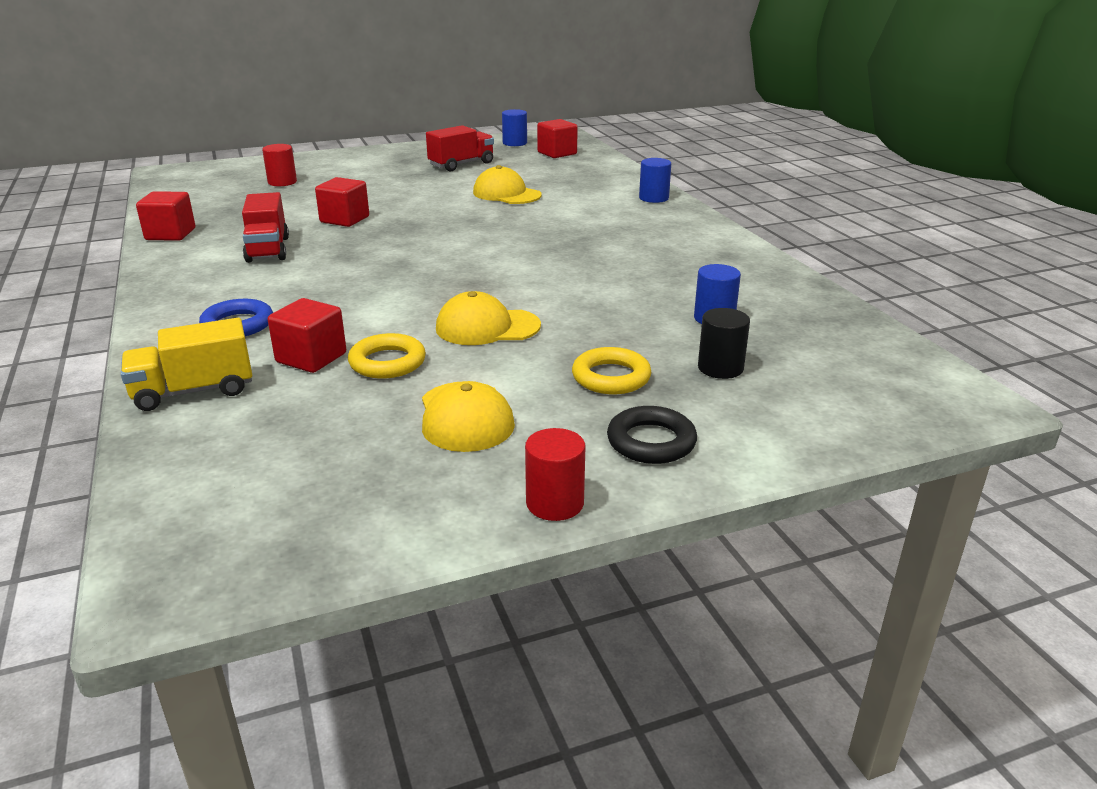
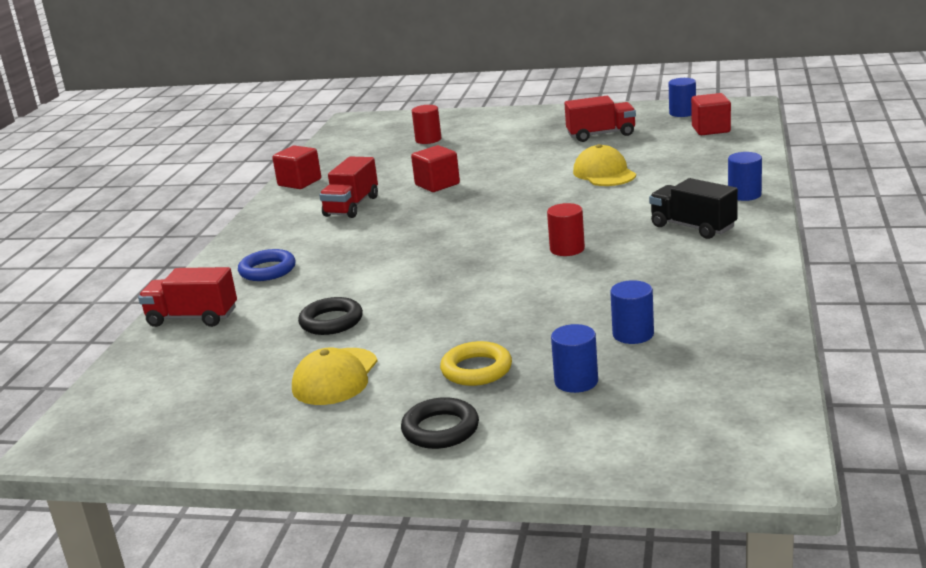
camera: 35 degrees right, 5 degrees down
yellow truck [121,318,252,411] -> red truck [138,267,237,327]
red cube [268,298,346,373] -> none
yellow ring [348,333,426,379] -> black ring [298,297,363,335]
yellow cap [436,291,541,345] -> none
red cylinder [525,428,586,521] -> red cylinder moved to [547,203,585,256]
black cylinder [698,308,750,379] -> blue cylinder [551,324,598,393]
none -> black truck [649,178,738,239]

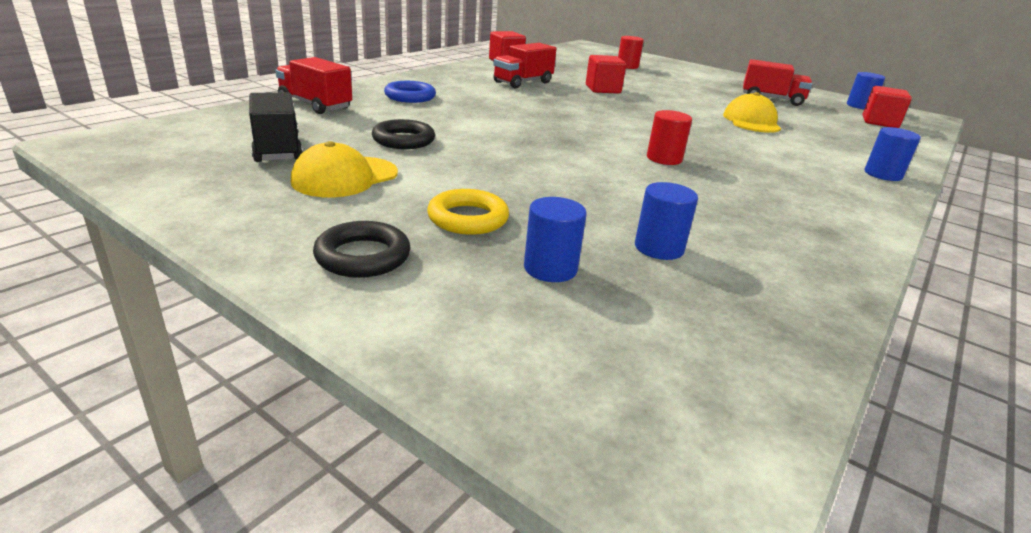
camera: 20 degrees right, 5 degrees up
black truck [649,178,738,239] -> black truck moved to [249,92,303,162]

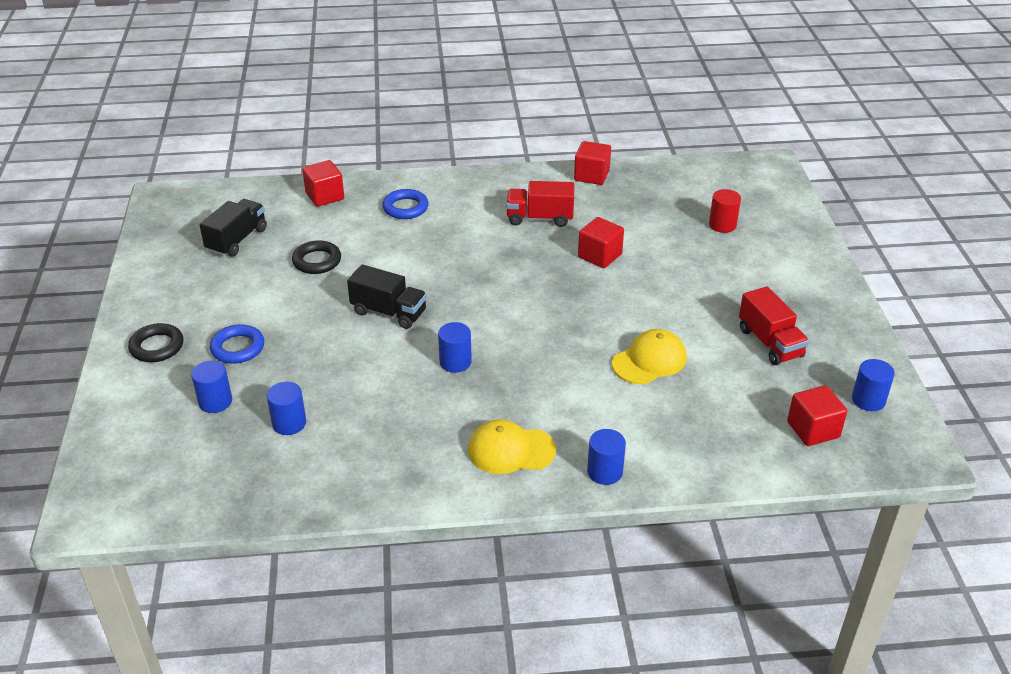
camera: 50 degrees right, 10 degrees up
red truck [275,57,352,114] -> red cube [302,160,344,207]
yellow cap [291,141,398,198] -> yellow cap moved to [468,419,556,474]
yellow ring [427,189,509,235] -> blue ring [210,324,264,364]
red cylinder [647,110,692,165] -> blue cylinder [438,322,472,373]
none -> black truck [347,264,427,329]

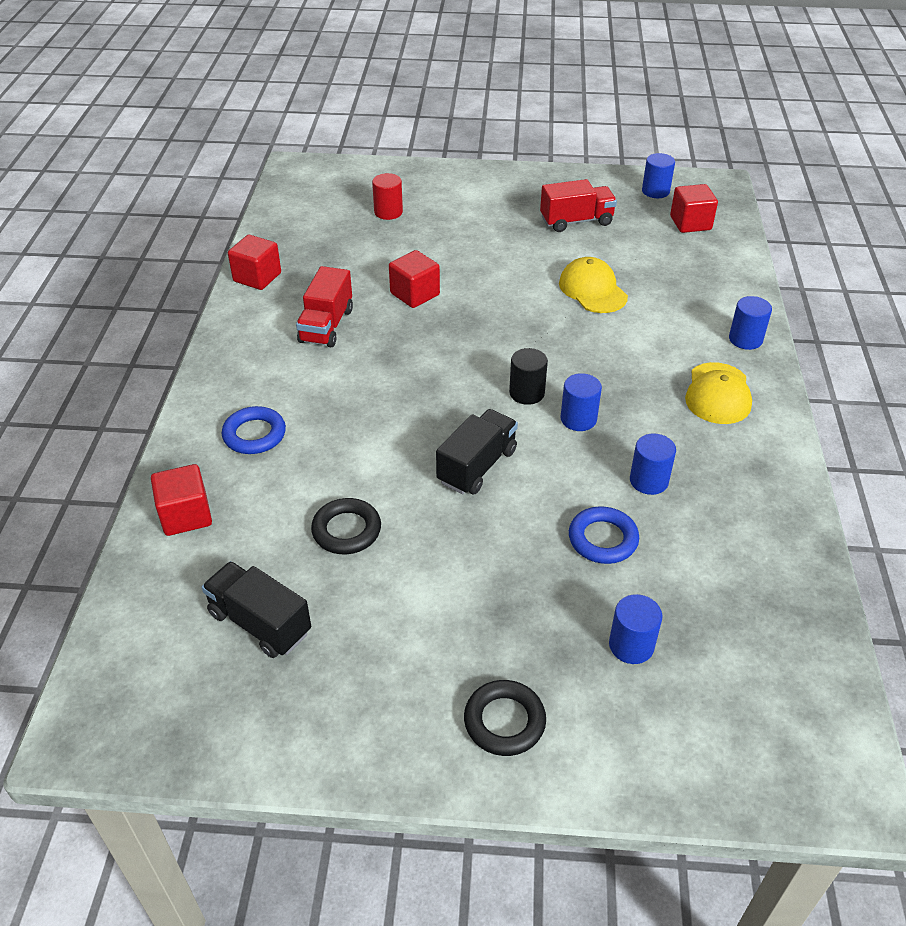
camera: 80 degrees left, 5 degrees up
blue ring [210,324,264,364] -> blue ring moved to [569,506,639,564]
blue cylinder [267,382,306,435] -> blue cylinder moved to [630,433,676,495]
none -> black cylinder [509,348,548,405]

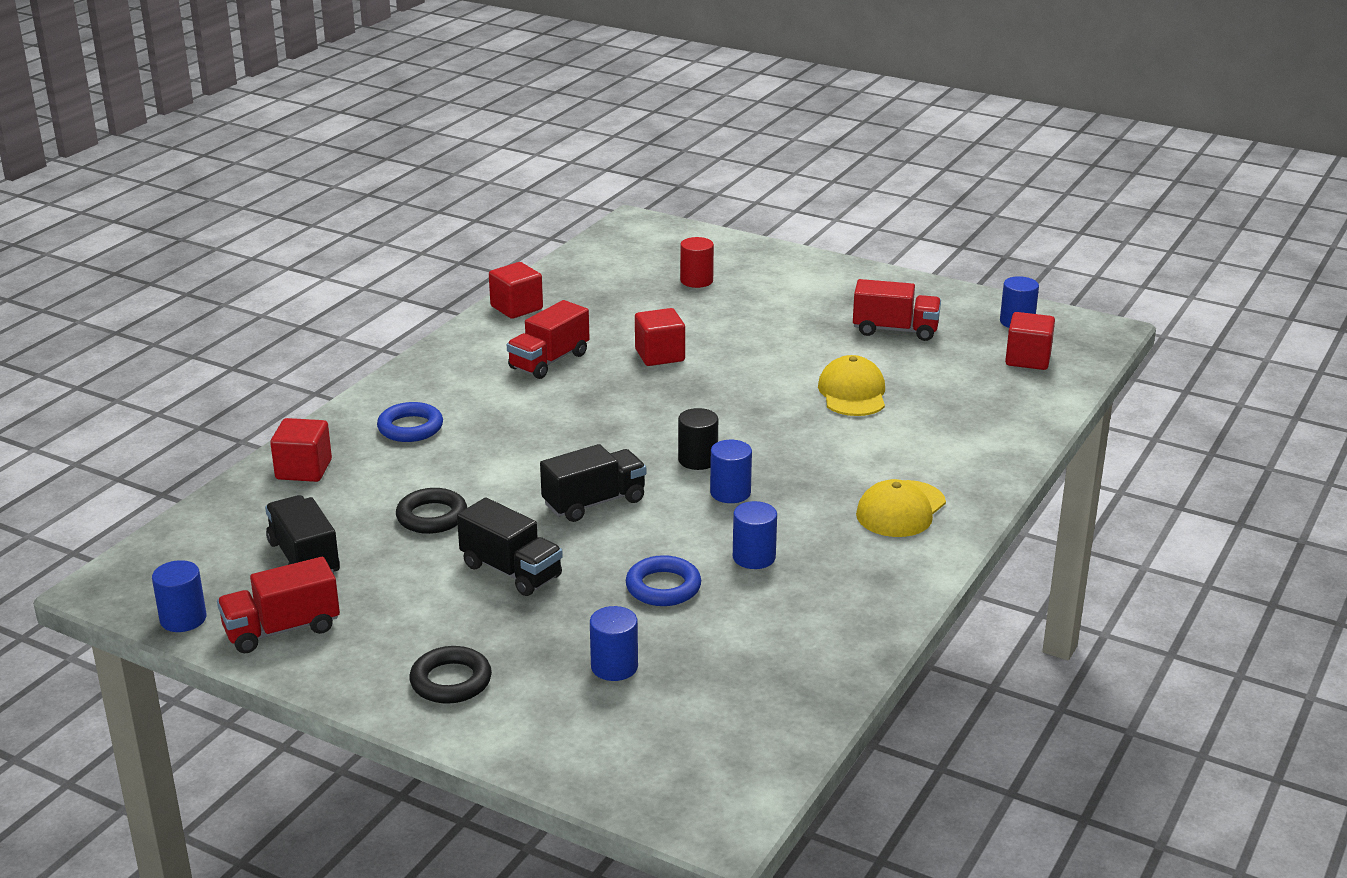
camera: 25 degrees right, 15 degrees down
blue cylinder [729,296,772,350] -> blue cylinder moved to [152,560,206,632]
none -> red truck [217,557,340,653]
none -> black truck [457,498,563,596]

